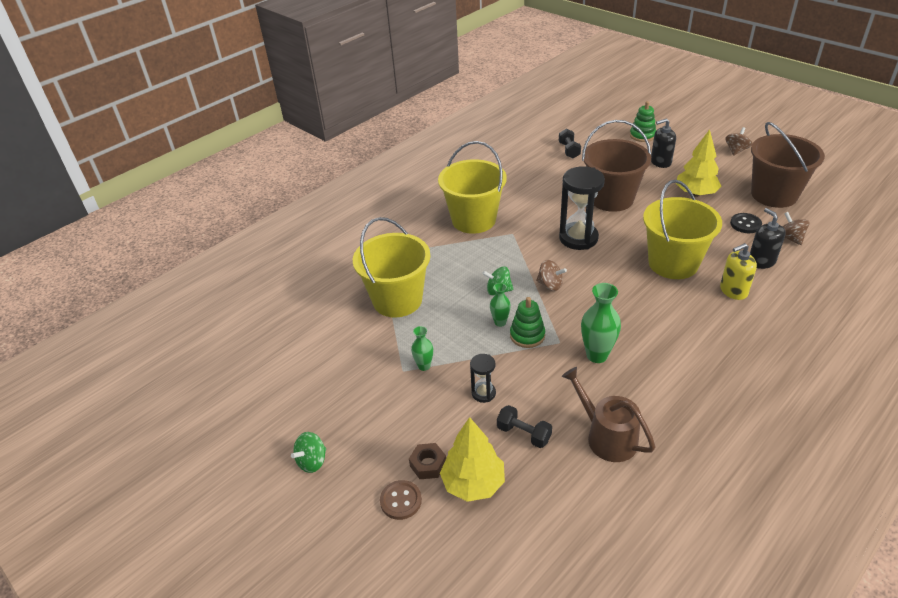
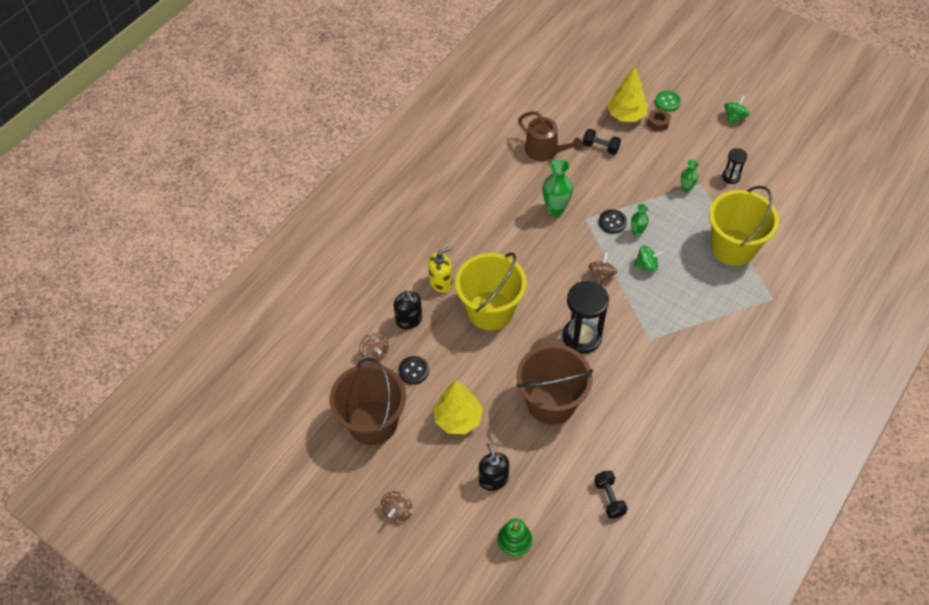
camera: 170 degrees right, 15 degrees up
brown button [380,480,422,520] -> green button [655,91,681,112]
yellow bucket [438,141,507,234] -> none
black hourglass [470,354,496,403] -> black hourglass moved to [722,148,747,184]
green stacking toy [510,297,545,348] -> black button [599,209,627,234]
brown spinning top [536,260,567,291] -> brown spinning top turned 90 degrees clockwise [588,252,617,285]
black soap dispenser [651,118,676,168] -> black soap dispenser turned 90 degrees counterclockwise [479,442,509,491]

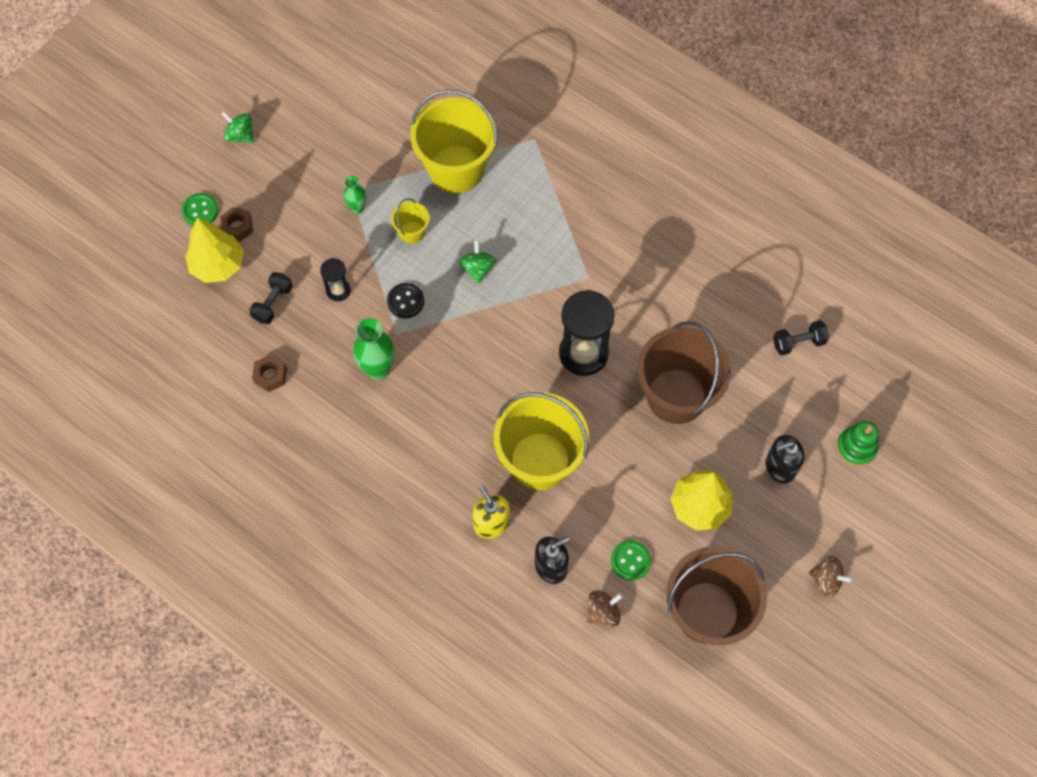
camera: 90 degrees left, 10 degrees up
black button [398,356,429,385] -> green button [611,540,651,581]
brown watering can [518,111,582,161] -> brown nut [252,355,287,392]
brown spinning top [588,252,617,285] -> none
green vase [631,204,649,237] -> none
black hourglass [722,148,747,184] -> black hourglass moved to [320,258,351,301]
none -> yellow bucket [391,198,430,244]

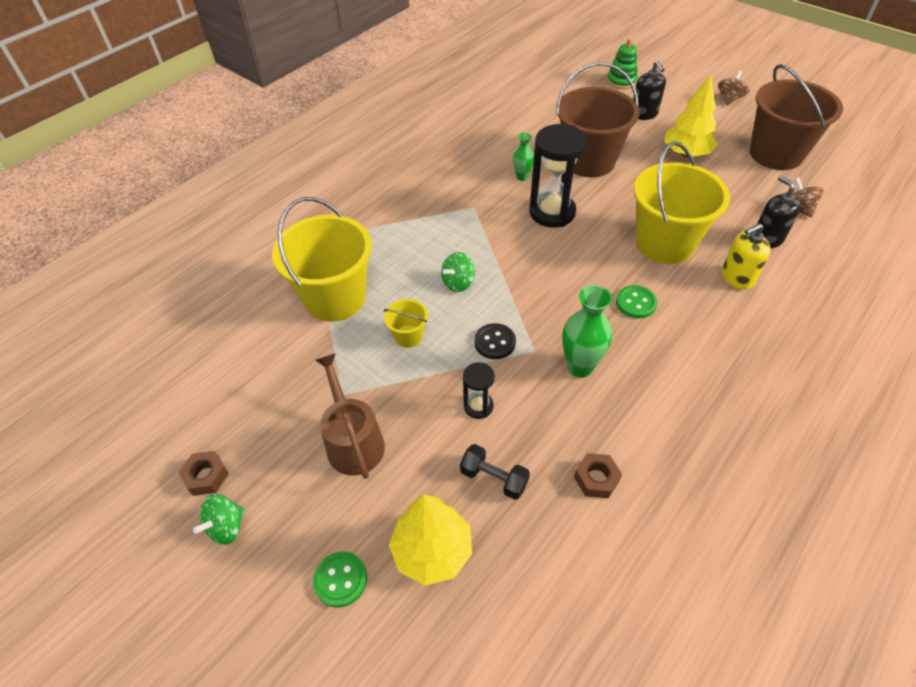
camera: 85 degrees left, 15 degrees down
brown nut [220,207,253,242] -> brown nut moved to [178,451,229,496]
green vase [344,175,366,214] -> green vase moved to [513,132,534,181]
green spinning top [459,240,496,283] -> green spinning top turned 45 degrees counterclockwise [441,252,475,292]
green button [611,540,651,581] -> green button moved to [616,285,657,319]
black dumbbell [773,320,829,355] -> none
none -> brown watering can [315,353,385,479]

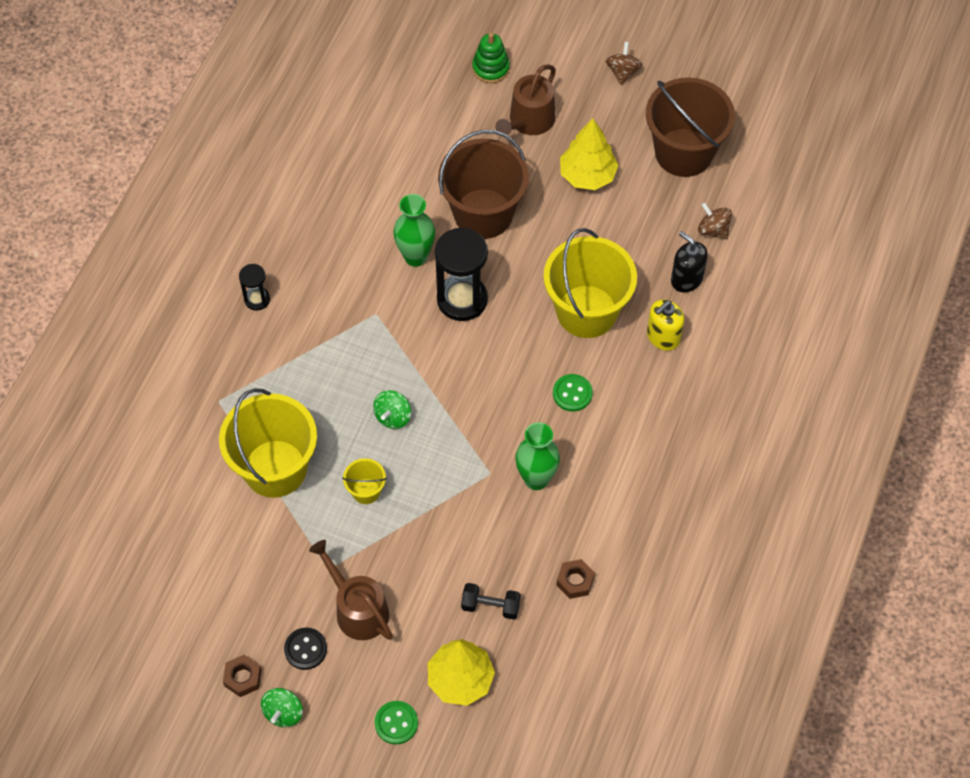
camera: 20 degrees left, 10 degrees up
black hourglass [463,362,495,419] -> black hourglass moved to [239,264,270,311]
black button [474,323,516,359] -> black button moved to [284,628,327,670]
green vase [513,132,534,181] -> green vase [393,194,435,267], size x1.73
black soap dispenser [633,61,666,120] -> brown watering can [495,64,556,135]

